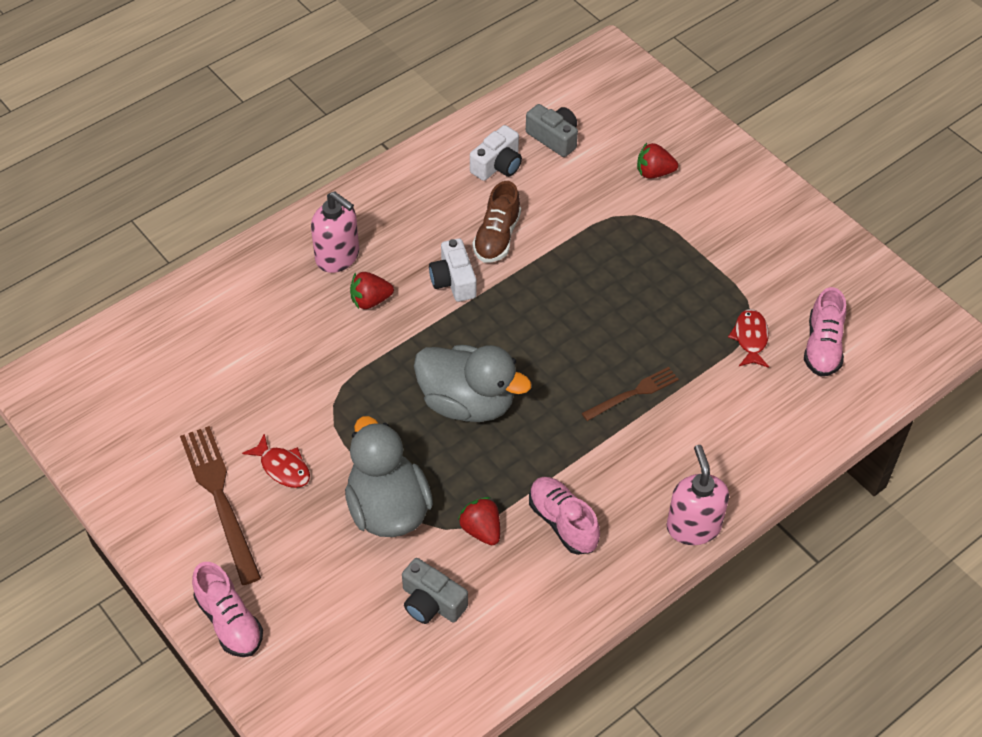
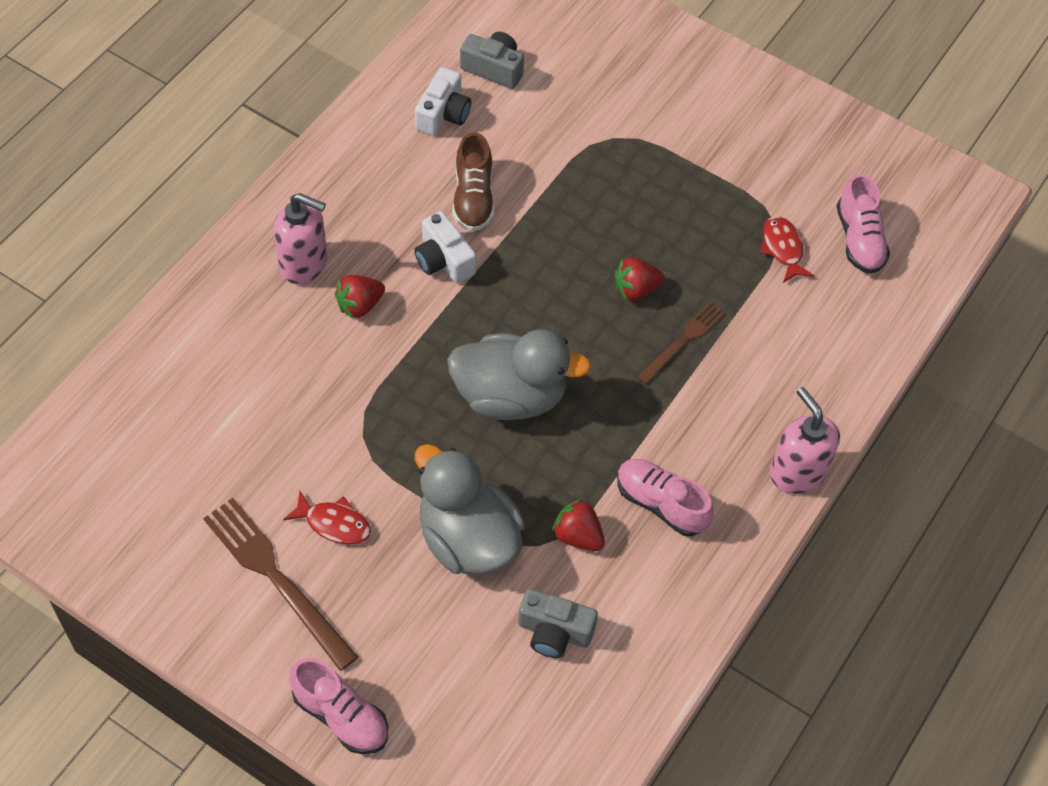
camera: 20 degrees left, 5 degrees up
red strawberry [637,143,678,178] -> red strawberry moved to [615,258,664,301]

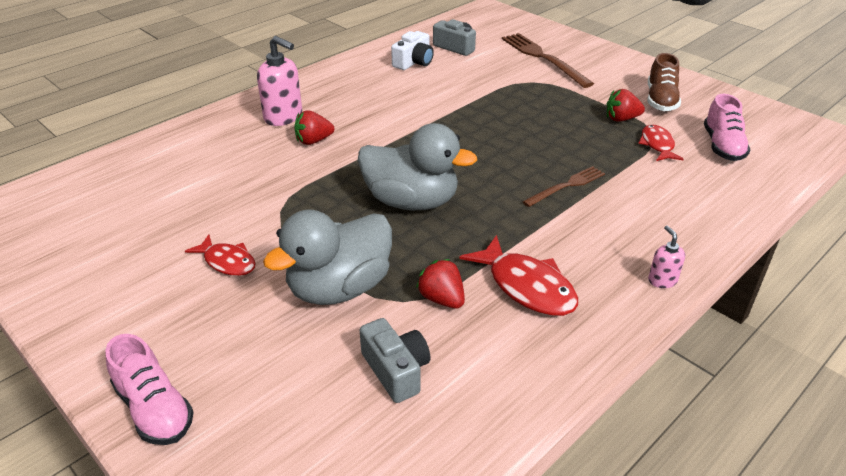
camera: 15 degrees right, 20 degrees down
brown fork [203,498,358,671] -> brown fork moved to [502,33,594,88]
white camera [414,211,476,283] -> none
grey duck [415,444,525,576] -> grey duck turned 105 degrees counterclockwise [263,210,392,305]
brown shoe [453,132,495,232] -> brown shoe moved to [647,53,681,111]
grey camera [518,588,598,658] -> grey camera turned 150 degrees counterclockwise [360,318,431,403]
red strawberry [615,258,664,301] -> red strawberry moved to [606,89,645,122]
pink shoe [617,459,714,536] -> red fish [459,235,578,316]
pink soap dispenser [770,387,840,494] -> pink soap dispenser [648,226,685,288], size x0.52

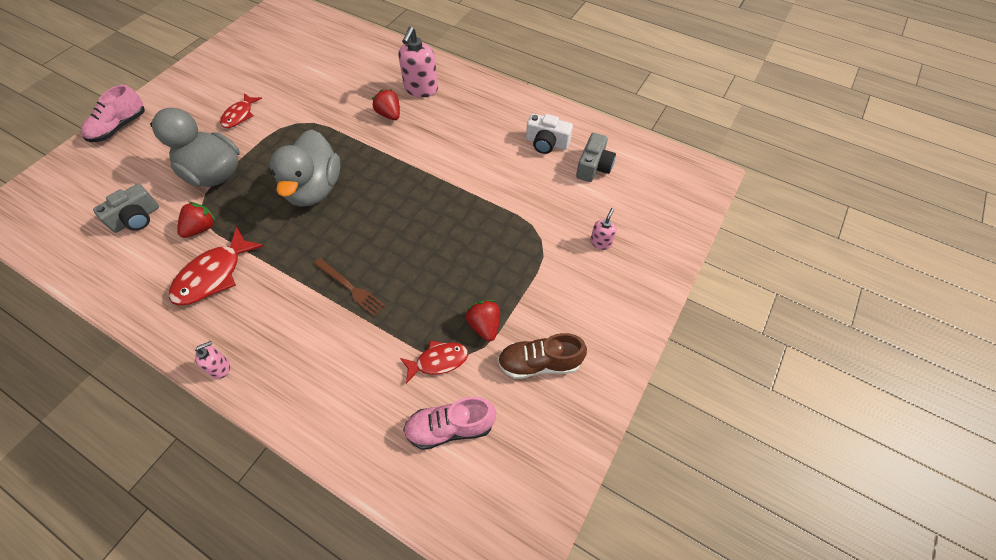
camera: 75 degrees right, 20 degrees up
brown fork [502,33,594,88] -> pink soap dispenser [590,208,616,250]

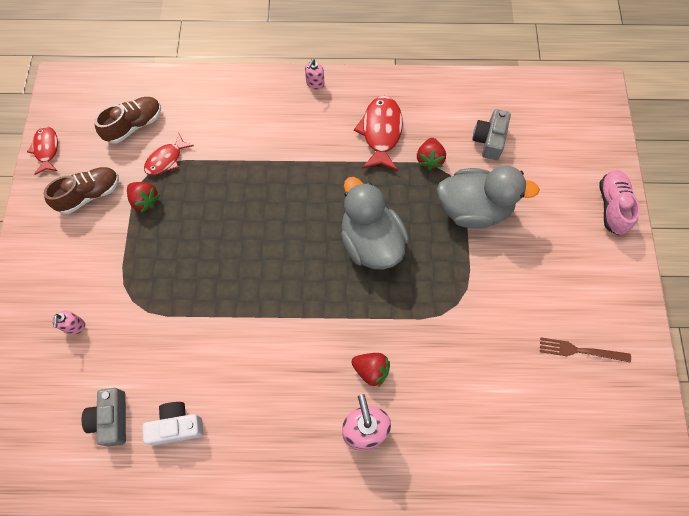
camera: 150 degrees right, 10 degrees up
red fish [220,93,262,128] -> red fish moved to [27,126,58,175]
brown fork [314,258,385,316] -> brown fork moved to [540,338,631,363]
pink shoe [403,397,496,450] -> brown shoe [94,97,161,144]

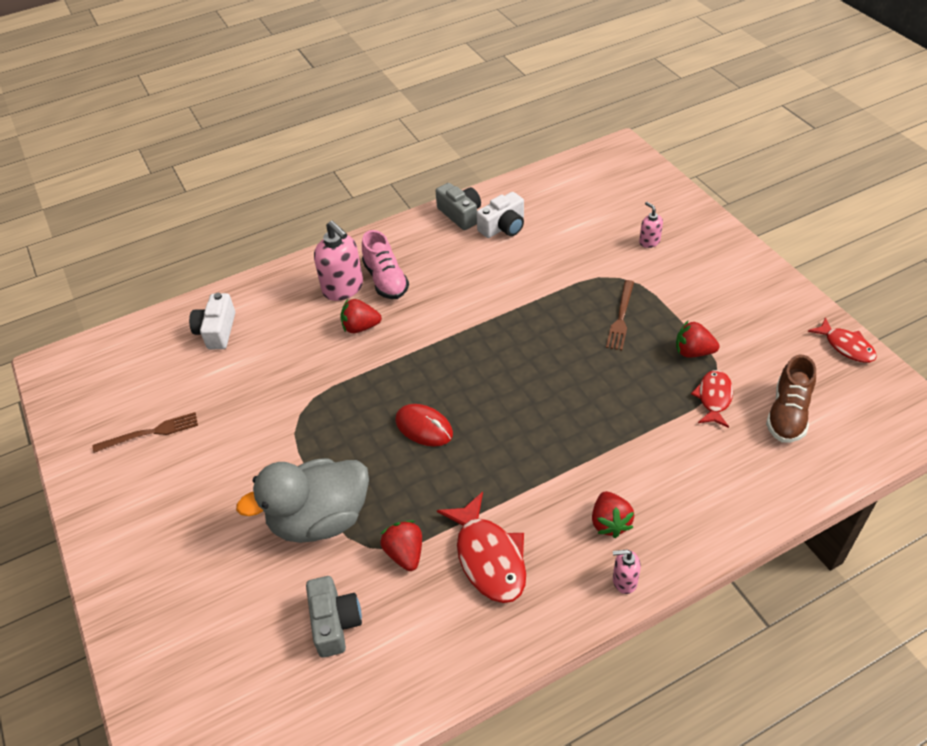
camera: 155 degrees right, 20 degrees down
brown shoe [43,167,119,214] -> none
grey camera [81,388,126,447] -> grey camera moved to [436,183,481,230]
pink soap dispenser [305,59,324,90] -> pink soap dispenser turned 90 degrees counterclockwise [613,549,641,594]
grey duck [341,177,409,269] -> red mouse [395,404,453,446]
pink shoe [599,170,640,235] -> pink shoe moved to [362,230,409,299]
none -> white camera [189,293,235,349]
none -> red strawberry [592,491,634,538]
none -> brown fork [606,280,634,350]

